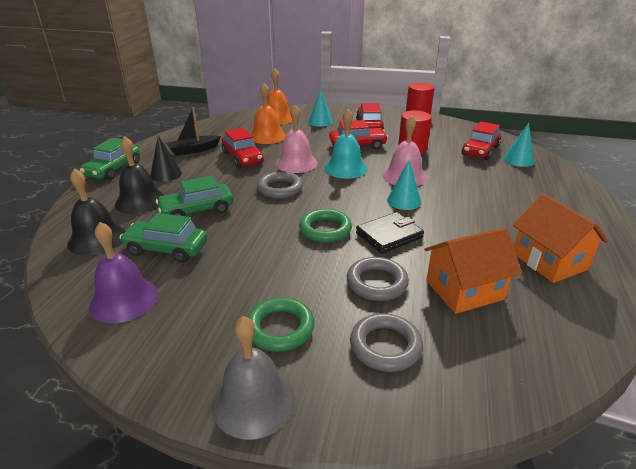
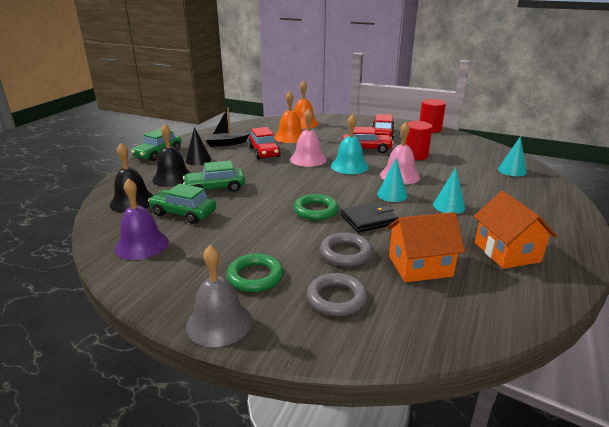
camera: 10 degrees right, 5 degrees down
grey ring [257,171,303,199] -> none
turquoise cone [309,89,333,127] -> turquoise cone moved to [433,168,465,214]
red car [462,121,501,160] -> none

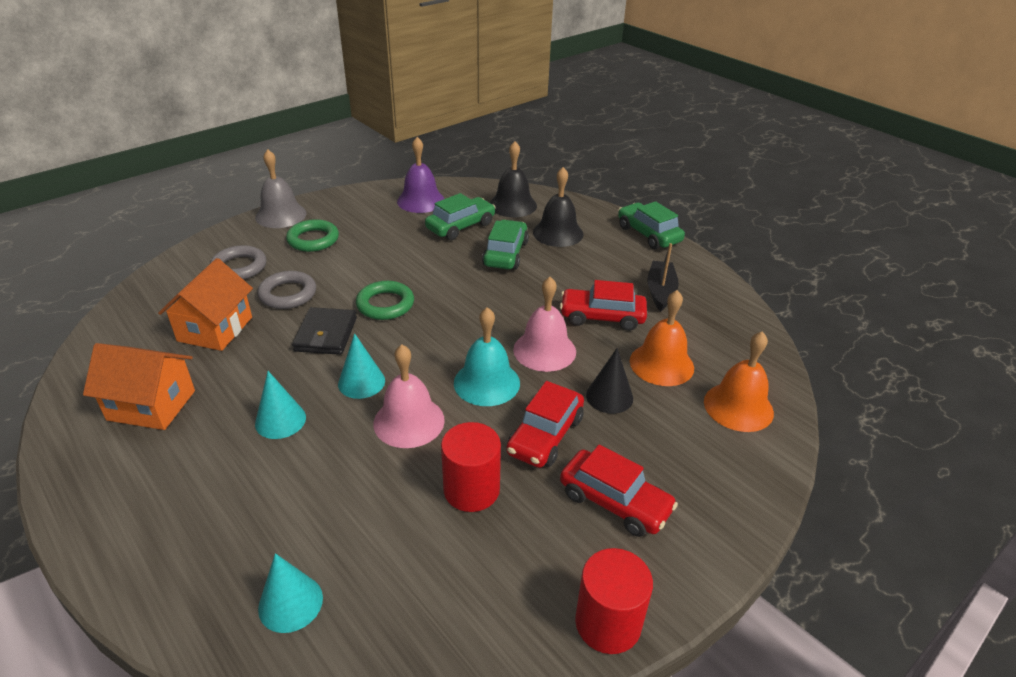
camera: 115 degrees right, 10 degrees up
black cone [185,127,211,165] -> black cone moved to [586,348,633,414]

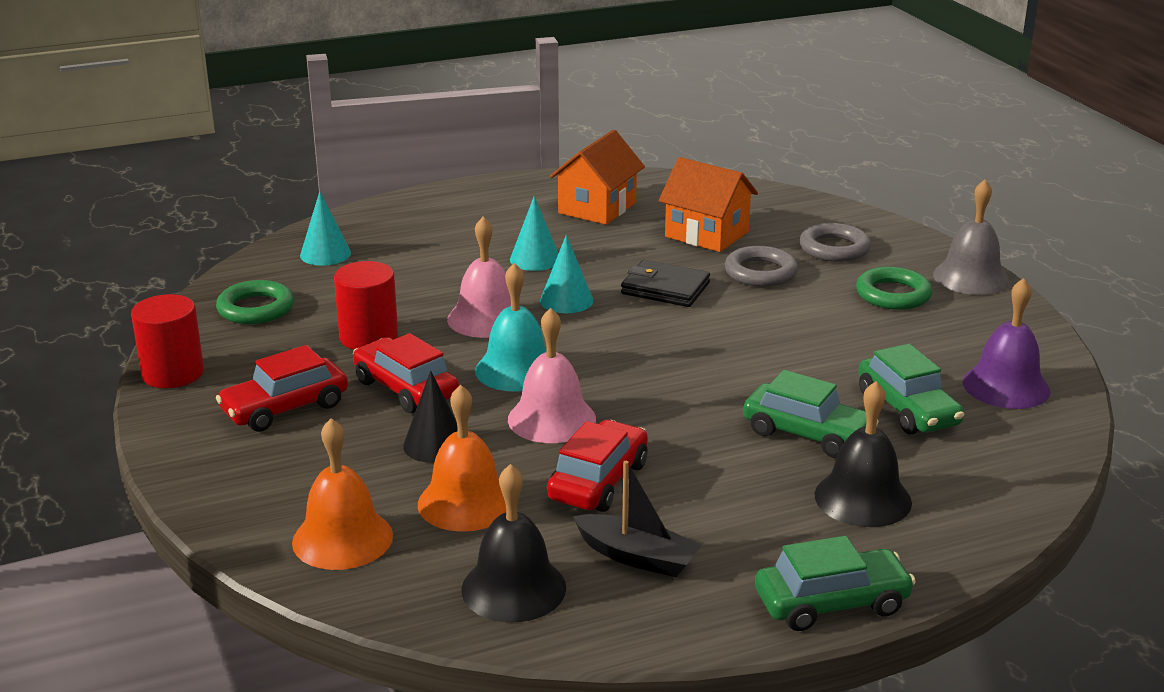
camera: 110 degrees right, 10 degrees down
green ring [356,281,414,320] -> green ring moved to [216,280,294,324]
black bell [490,141,537,217] -> black bell moved to [461,464,566,623]

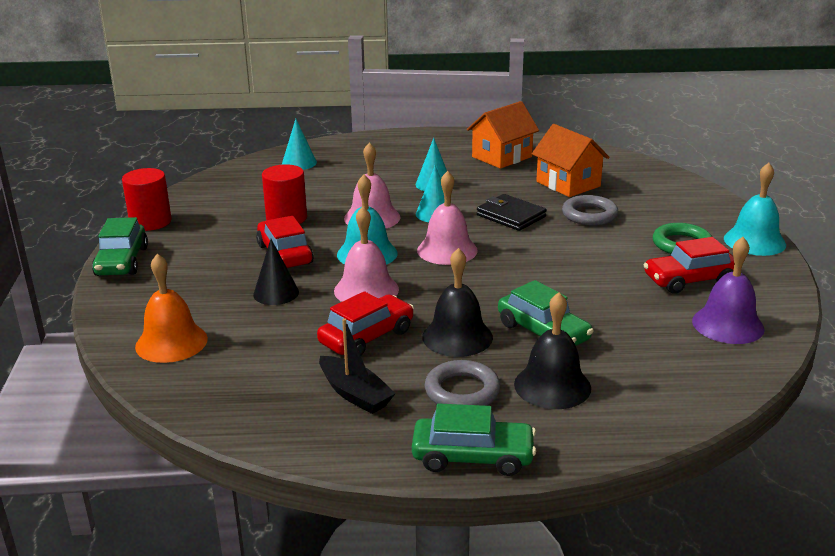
camera: 20 degrees right, 0 degrees up
green ring [216,280,294,324] -> none
red car [216,345,348,432] -> red car moved to [644,237,734,294]
orange bell [418,385,506,532] -> none
black bell [461,464,566,623] -> black bell moved to [422,248,493,357]
grey ring [800,223,871,262] -> grey ring moved to [425,360,500,406]
green car [858,344,964,434] -> green car moved to [92,217,148,276]
grey bell [933,180,1009,295] -> turquoise bell [724,163,786,256]
none -> pink bell [417,171,478,265]

